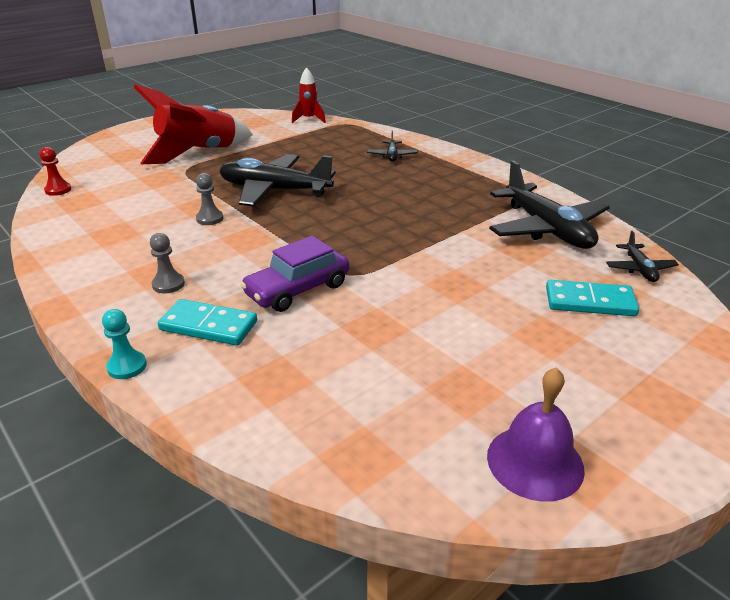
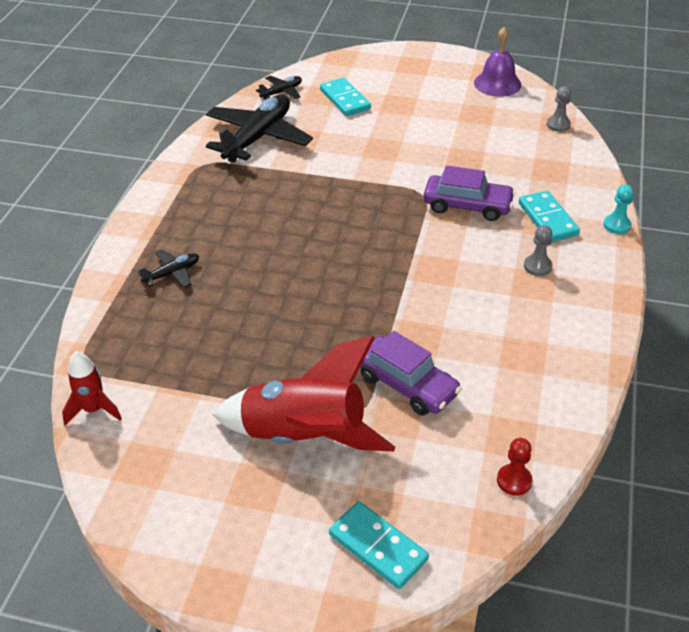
camera: 125 degrees left, 10 degrees up
grey pawn [196,173,223,225] -> grey pawn moved to [547,86,571,132]
black plane [219,154,336,206] -> none
none -> turquoise domino [329,501,429,589]
none -> purple car [360,331,462,416]

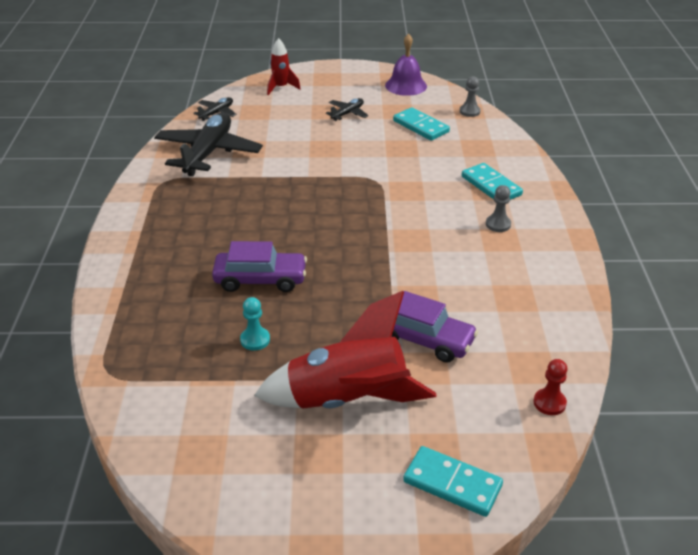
camera: 15 degrees left, 5 degrees down
red rocket [62,351,122,426] -> red rocket moved to [267,38,301,95]
black plane [138,249,199,288] -> black plane moved to [326,98,369,121]
turquoise domino [320,77,371,116] -> turquoise domino moved to [393,107,450,141]
purple car [424,165,516,221] -> purple car moved to [212,241,307,292]
turquoise pawn [603,185,634,234] -> turquoise pawn moved to [240,297,270,351]

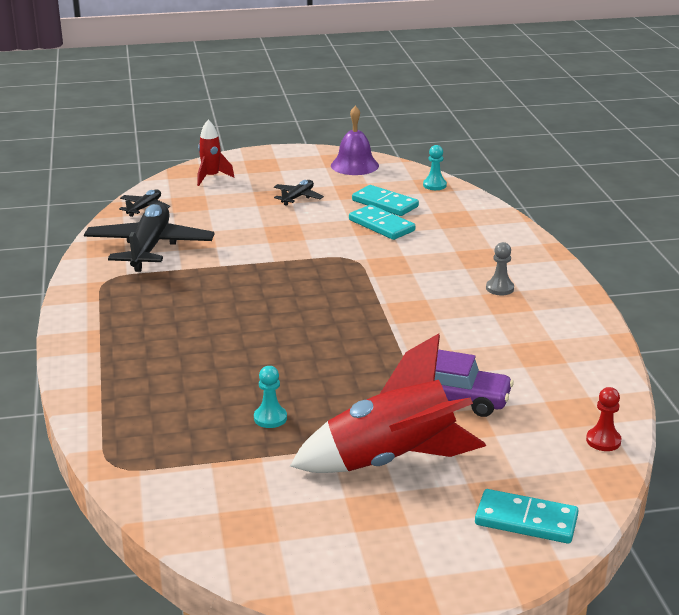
camera: 10 degrees left, 10 degrees down
purple car [212,241,307,292] -> none
grey pawn [460,76,481,117] -> turquoise pawn [423,145,447,190]
turquoise domino [462,163,523,200] -> turquoise domino moved to [349,205,415,240]

